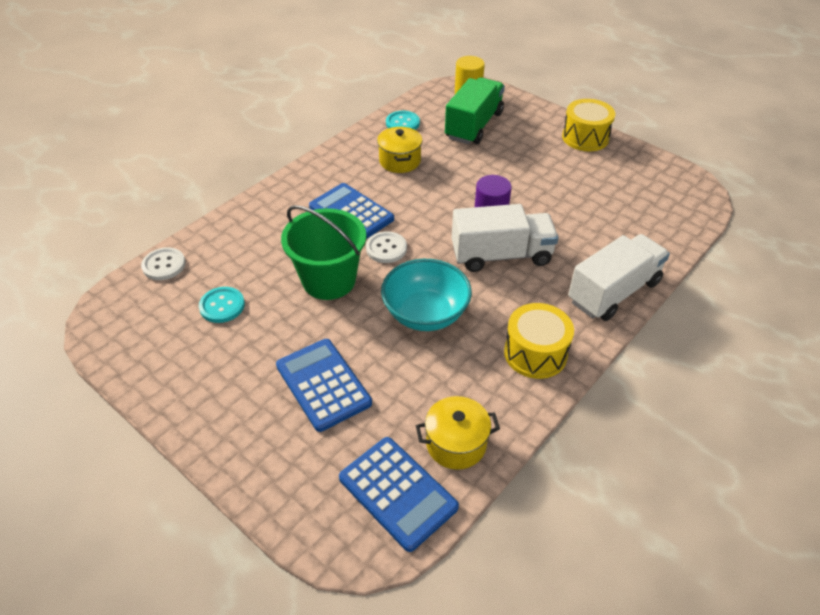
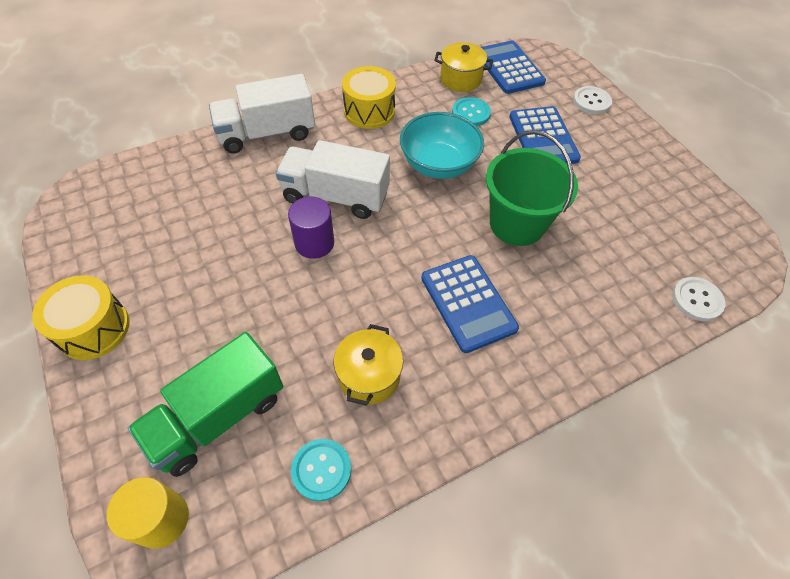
camera: 160 degrees left, 10 degrees up
turquoise button [199,287,245,323] -> turquoise button moved to [452,97,491,126]
white button [366,231,407,263] -> white button moved to [573,86,612,114]

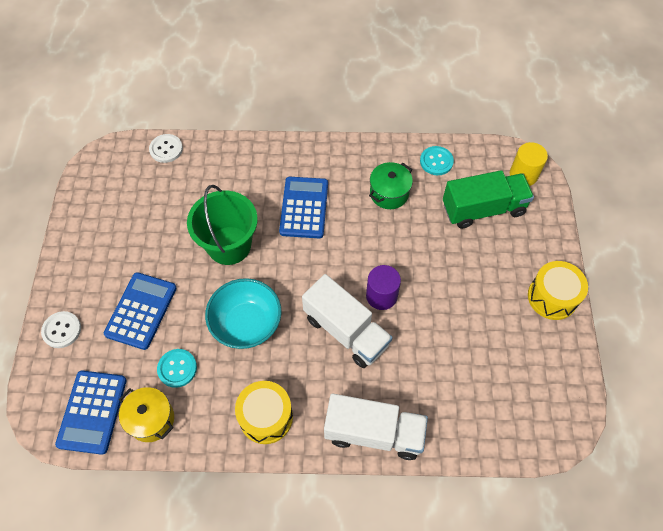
camera: 150 degrees left, 5 degrees up
yellow pot [334,324,403,406] -> green pot [369,162,413,209]

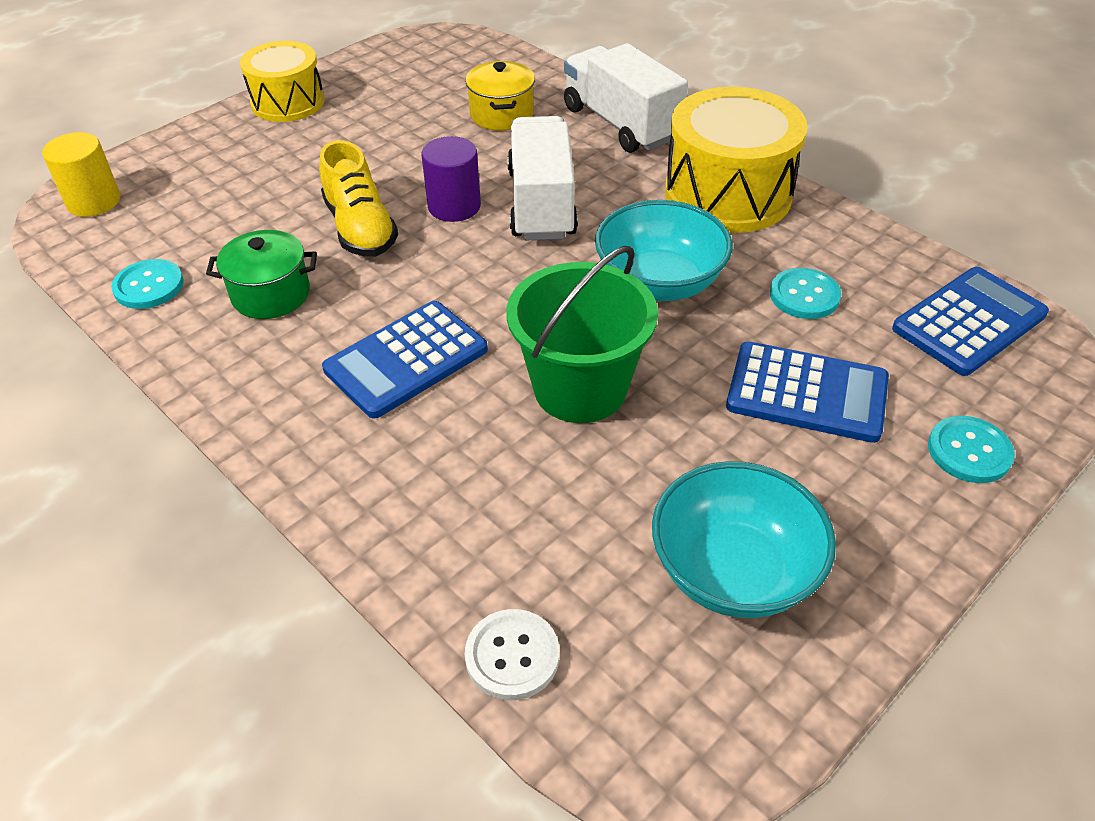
camera: 135 degrees left, 15 degrees down
white button [41,311,81,348] -> turquoise button [928,416,1015,483]
blue calculator [104,272,177,350] -> blue calculator turned 135 degrees counterclockwise [726,341,889,443]
yellow pot [119,387,174,442] -> yellow pot moved to [465,61,535,131]
yellow drum [235,381,293,444] -> yellow drum [665,87,808,233], size x1.54
green truck [443,170,534,229] -> none
none -> yellow shoe [319,140,398,257]
none -> turquoise bowl [652,461,836,618]

